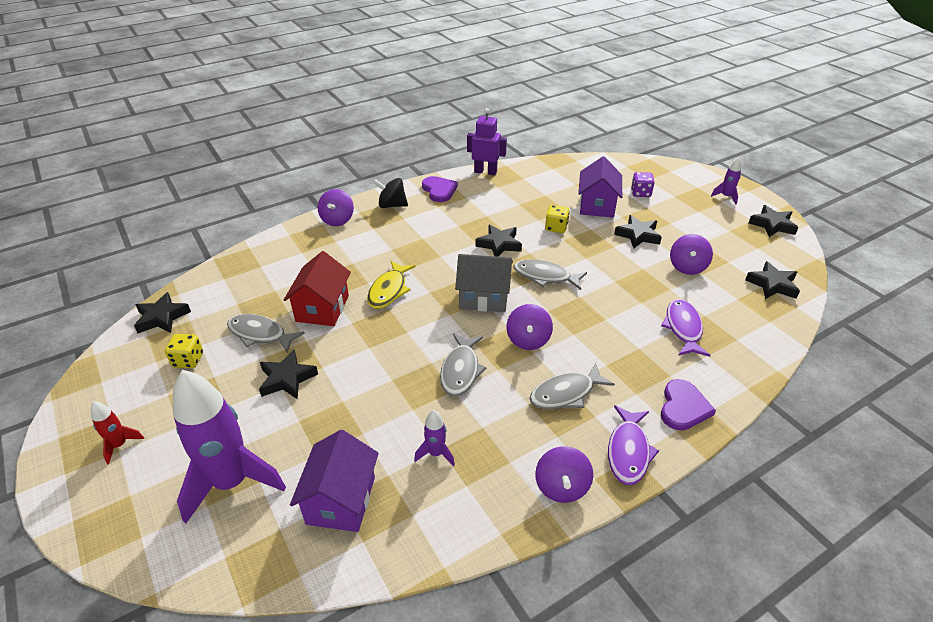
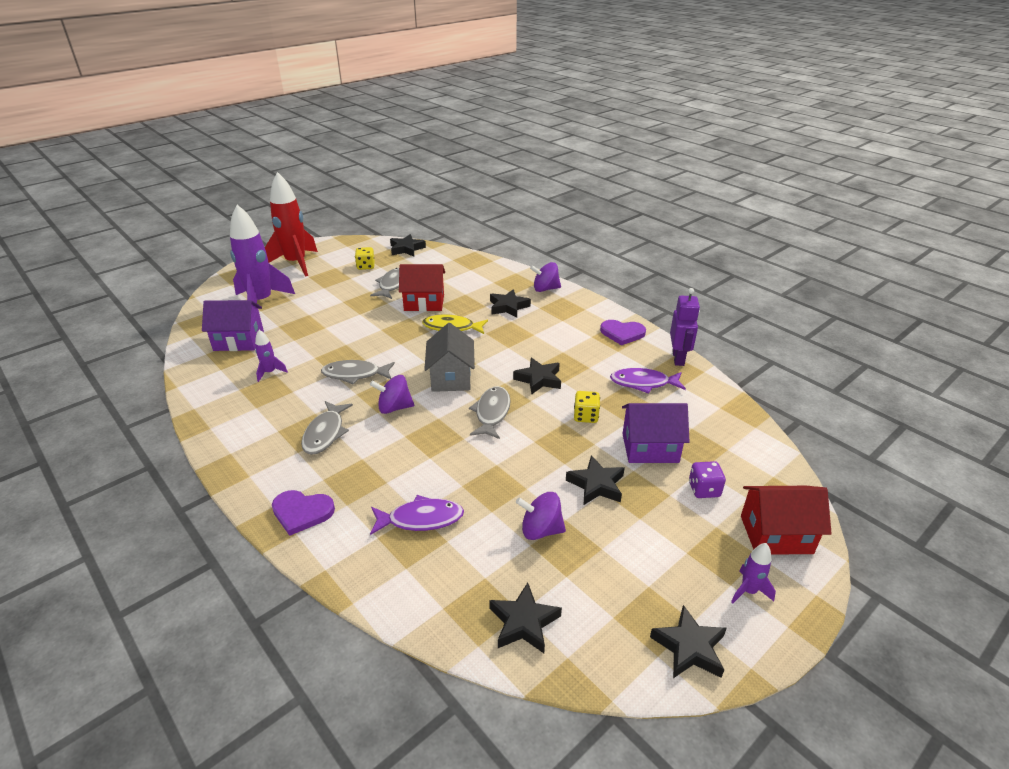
camera: 80 degrees right, 5 degrees down
red rocket [91,401,144,465] -> red rocket [265,172,318,277], size x2.32
black star [259,350,318,400] -> black star moved to [490,289,531,318]
black spinning top [373,178,408,208] -> none
purple heart [422,176,458,202] -> purple heart turned 45 degrees clockwise [600,320,646,345]
grey fish [529,363,615,409] -> grey fish turned 135 degrees counterclockwise [301,401,353,455]
purple spinning top [535,446,593,503] -> none
purple fish [608,405,659,485] -> purple fish moved to [610,368,686,394]
none -> red house [741,486,832,555]

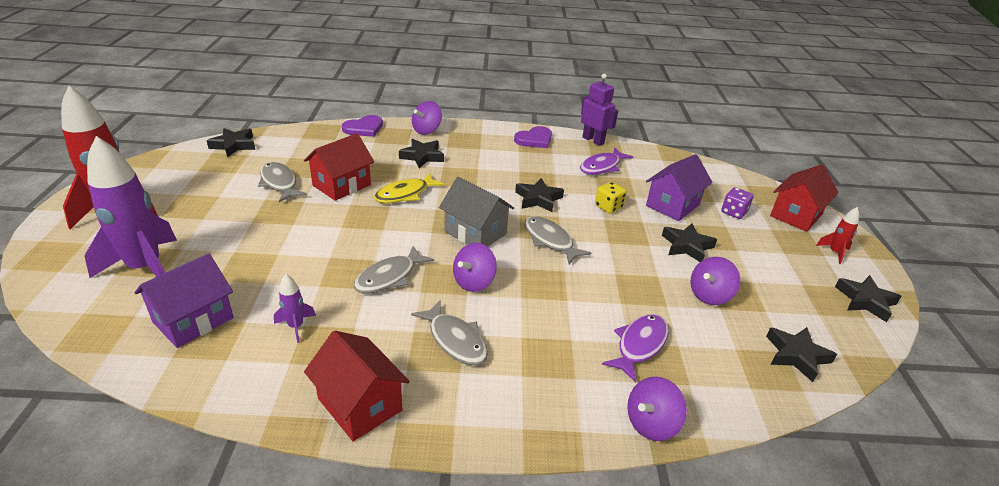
camera: 50 degrees left, 0 degrees up
purple heart [272,490,335,536] -> purple heart moved to [342,115,383,137]
yellow dice [355,247,375,270] -> none
purple rocket [731,543,776,604] -> red rocket [816,207,859,264]
none -> red house [304,330,410,441]
none -> purple spinning top [627,377,687,441]

